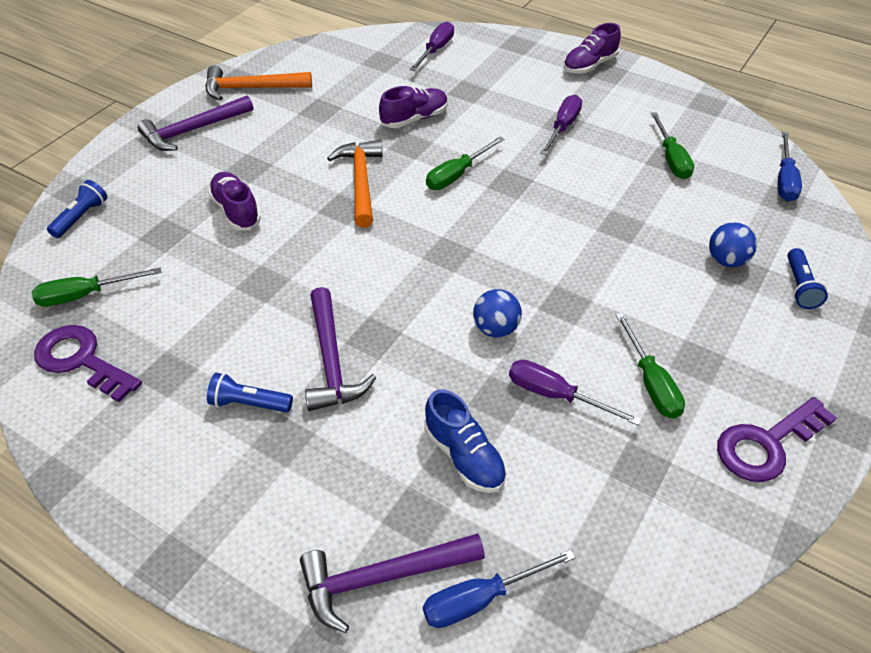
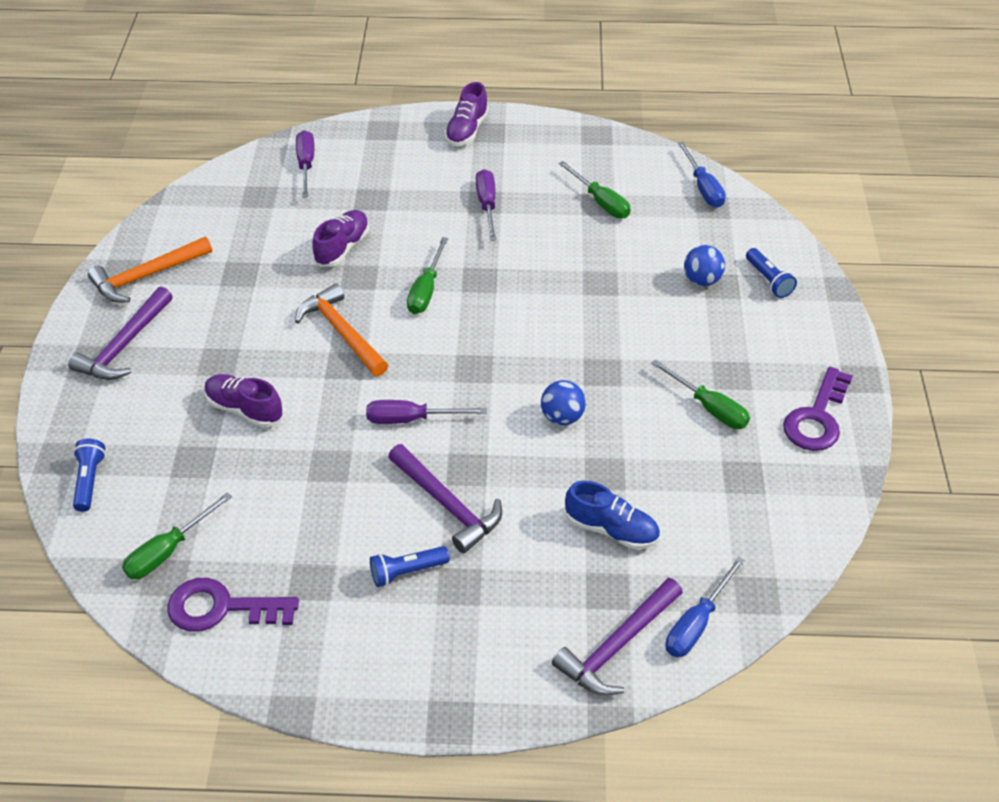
camera: 30 degrees left, 0 degrees up
purple screwdriver [509,360,642,426] -> purple screwdriver moved to [366,400,486,424]

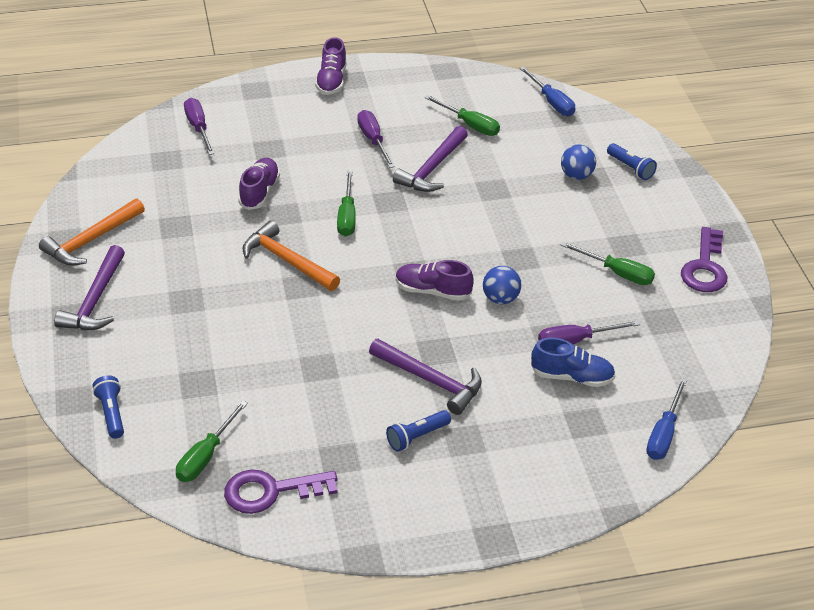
camera: 15 degrees left, 5 degrees down
purple shoe [205,374,283,428] -> purple shoe moved to [396,260,473,301]
purple screwdriver [366,400,486,424] -> purple screwdriver moved to [538,320,640,344]
purple hammer [552,578,683,696] -> purple hammer moved to [393,126,468,192]

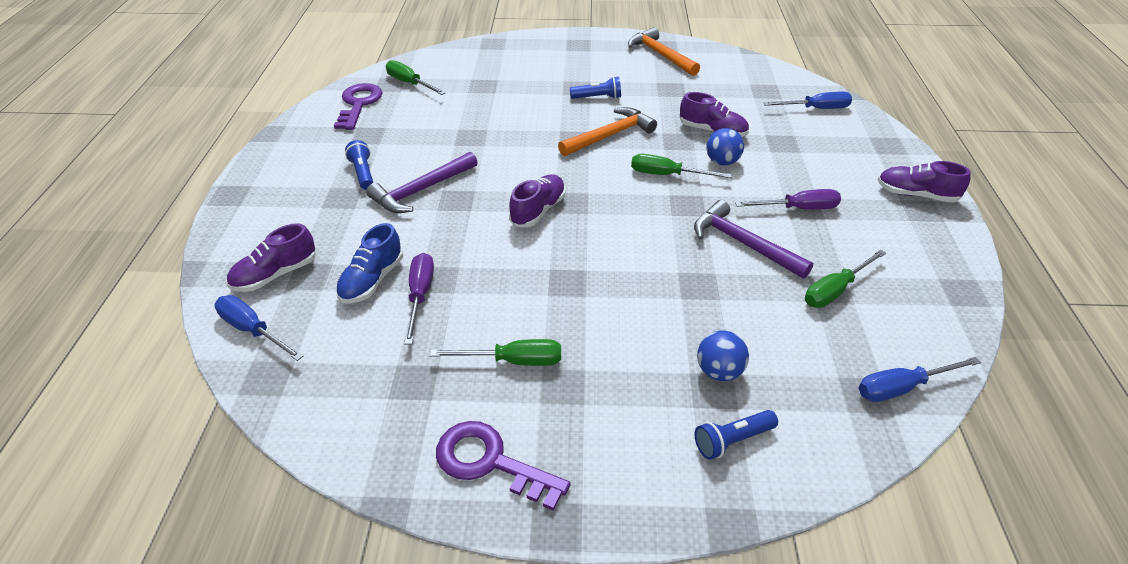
camera: 105 degrees right, 0 degrees up
purple hammer [54,245,125,330] -> none
blue flashlight [93,376,124,439] -> blue flashlight moved to [570,76,621,99]
purple screwdriver [184,98,215,155] -> blue screwdriver [764,92,852,109]
blue ball [483,266,521,304] -> blue ball moved to [706,128,744,165]
green screwdriver [561,242,655,285] -> green screwdriver turned 135 degrees counterclockwise [430,339,561,366]
none -> purple shoe [227,223,315,292]

